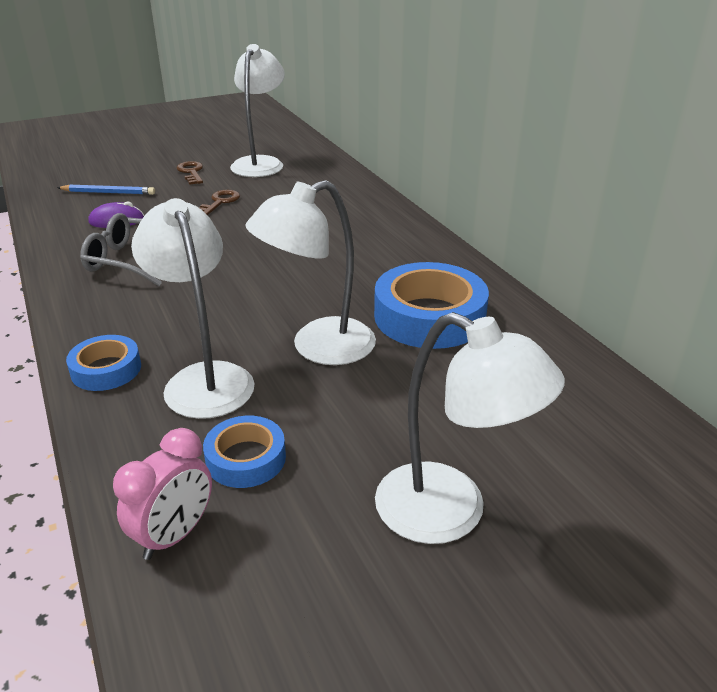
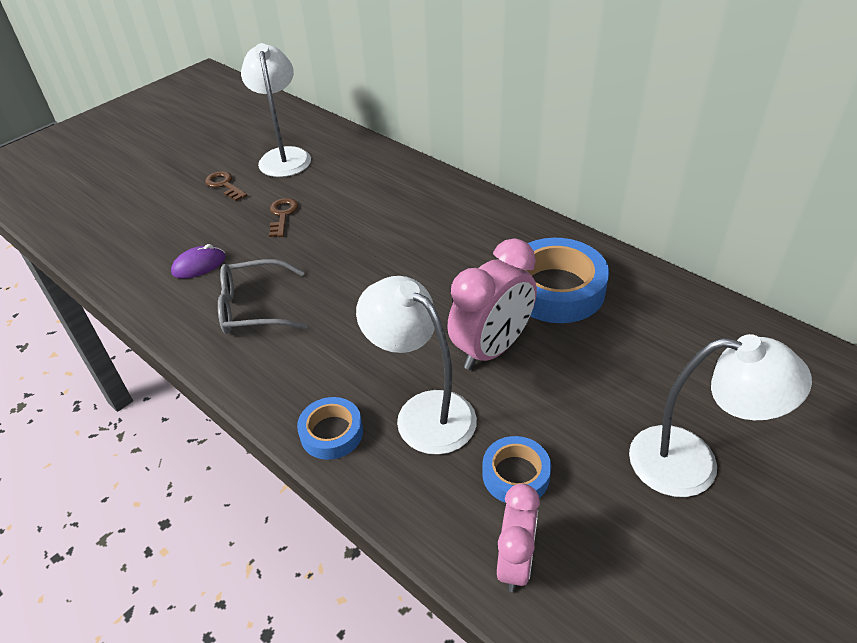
camera: 20 degrees left, 10 degrees up
blue pencil [57,184,155,195] -> none
white lamp [245,180,376,365] -> pink clock [447,238,537,370]

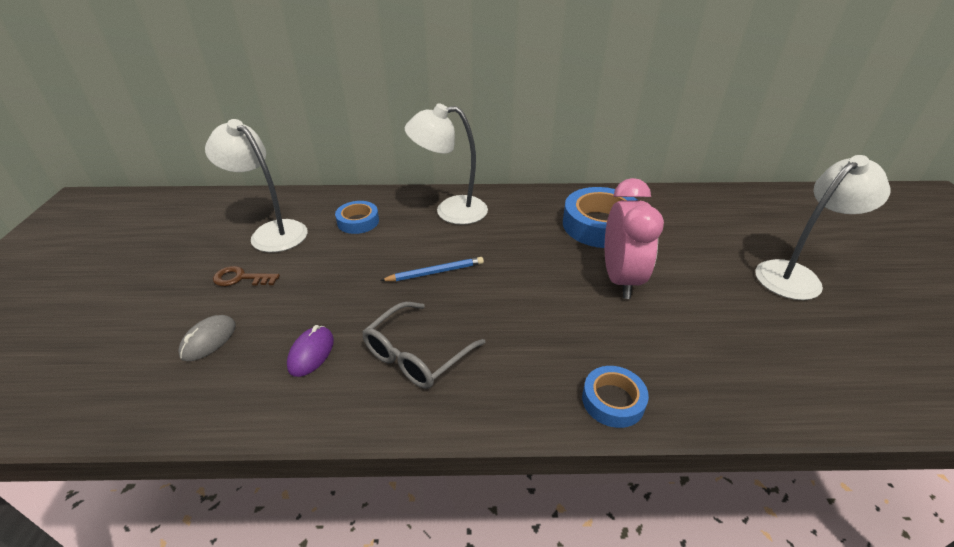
camera: 45 degrees left, 5 degrees down
brown key [269,198,298,237] -> none
white lamp [356,276,477,455] -> white lamp moved to [405,103,488,225]
blue tape [482,436,551,503] -> blue tape moved to [335,201,379,234]
pink clock [497,483,540,592] -> none
none -> grey mouse [178,315,236,361]
none -> blue pencil [380,257,484,281]

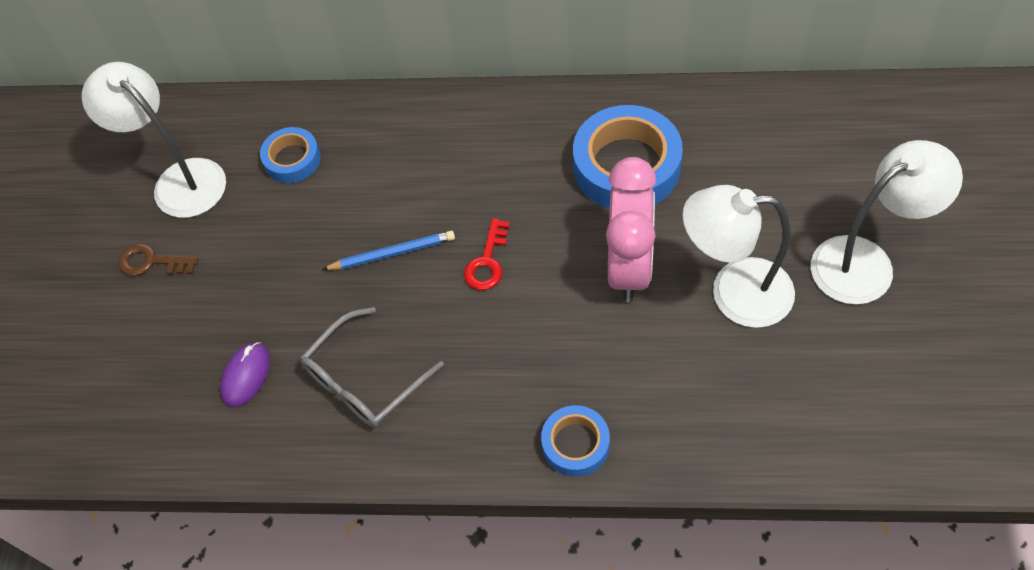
camera: 10 degrees right, 20 degrees up
grey mouse [178,315,236,361] -> none
white lamp [405,103,488,225] -> white lamp moved to [683,185,795,328]
none -> red key [464,218,510,290]

